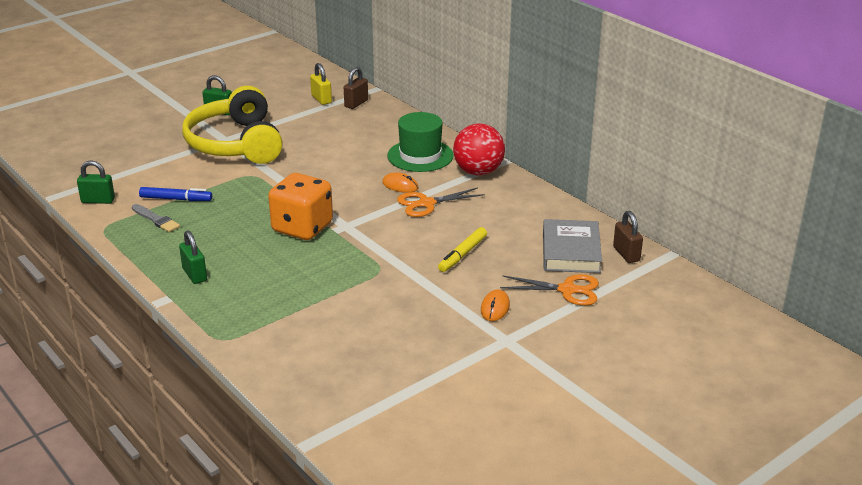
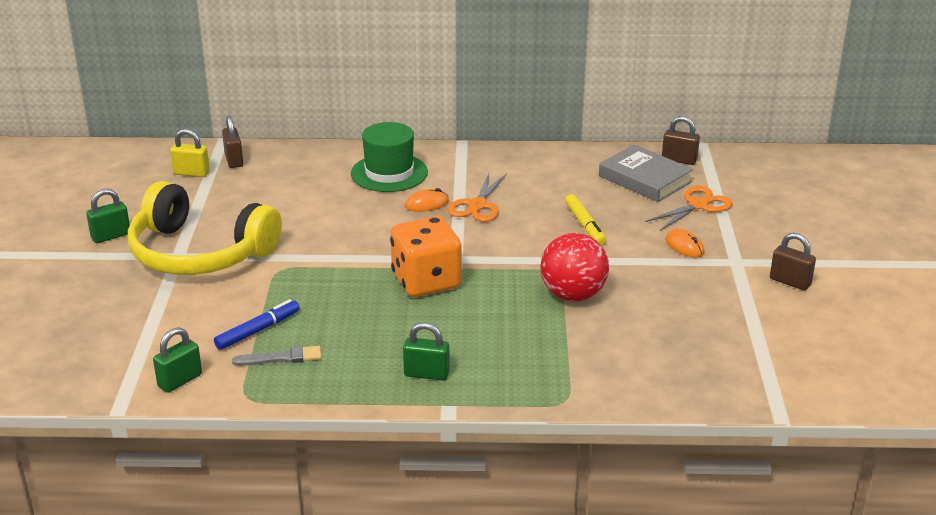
camera: 50 degrees left, 0 degrees up
red ball [453,123,505,176] -> red ball moved to [540,233,609,301]
none -> brown padlock [770,233,816,290]

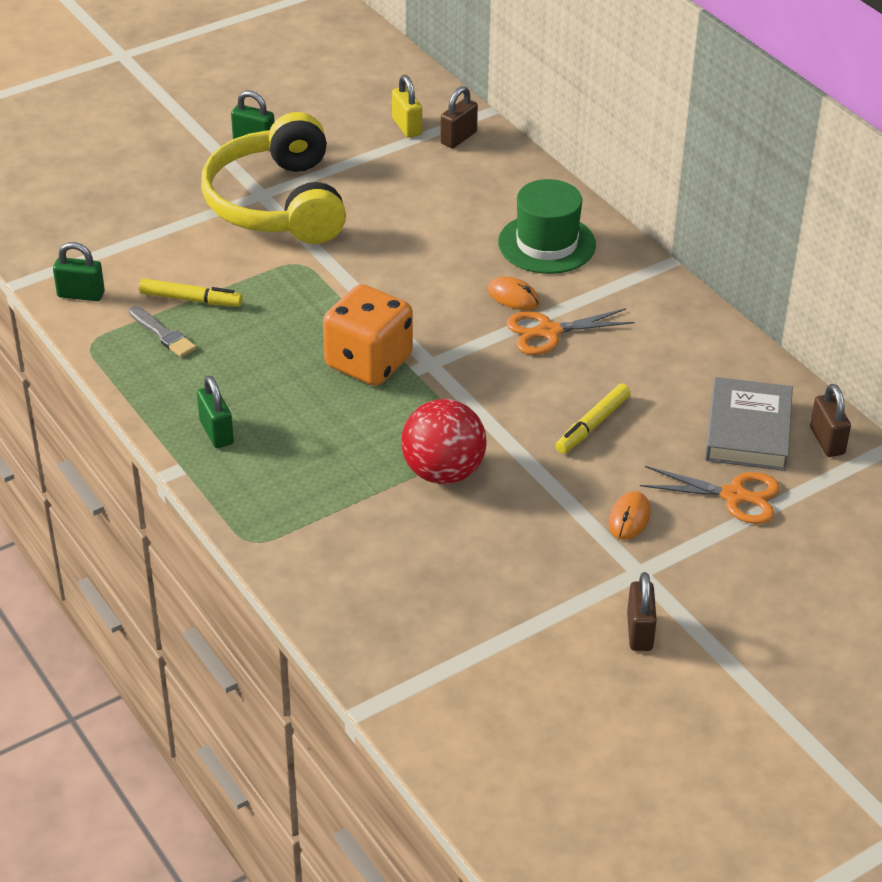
camera: 55 degrees right, 10 degrees up
blue marker [214,299,300,350] -> yellow marker [139,279,243,307]

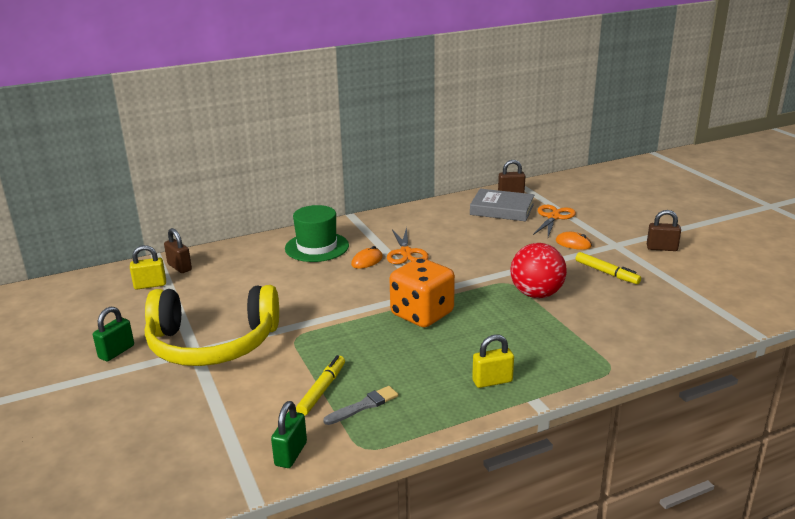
camera: 80 degrees left, 15 degrees down
green padlock [197,376,234,448] -> yellow padlock [472,335,514,388]
yellow marker [555,384,631,454] -> yellow marker moved to [576,252,641,284]

